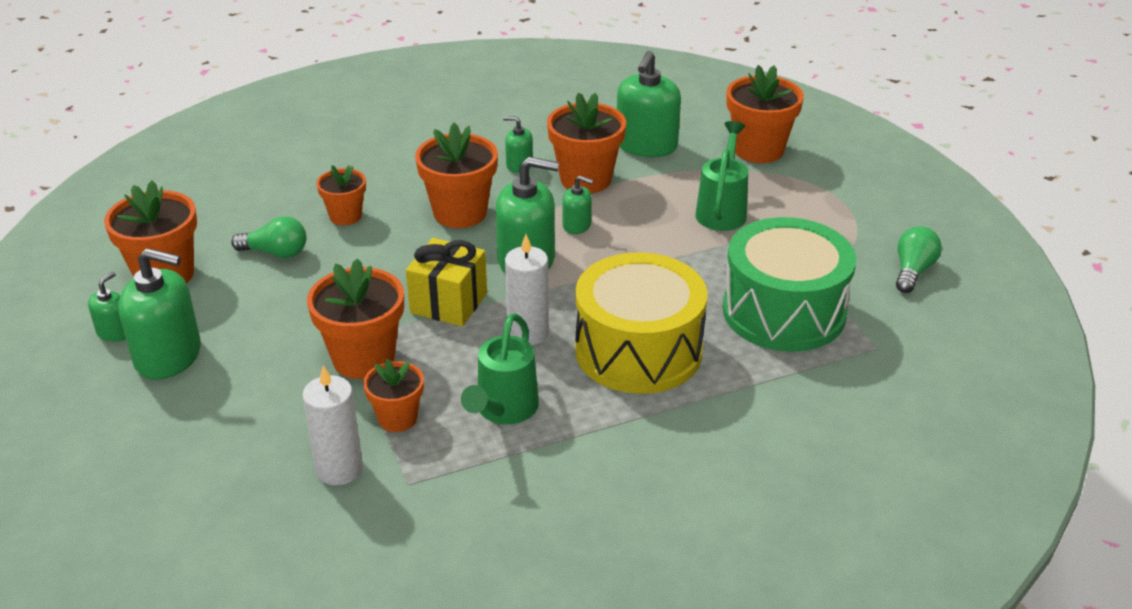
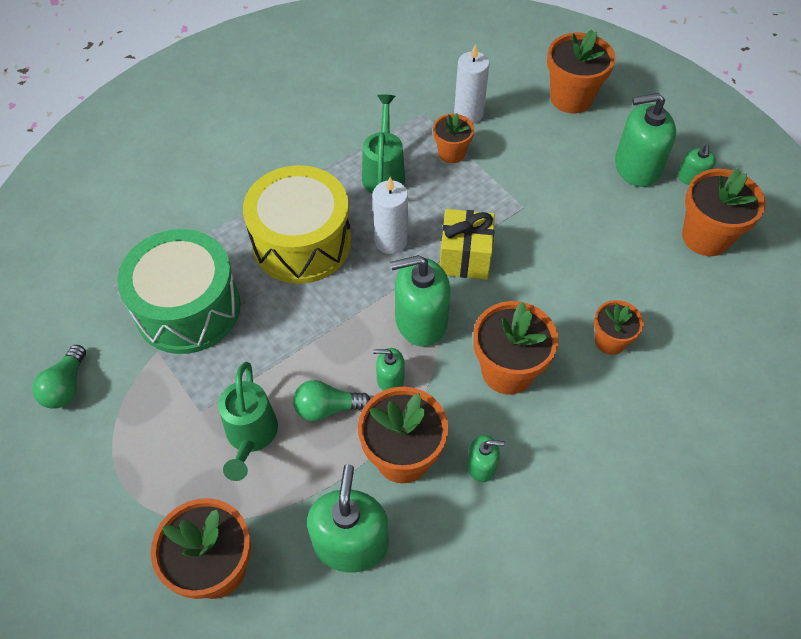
camera: 165 degrees right, 20 degrees up
green light bulb [231,216,306,258] -> green light bulb moved to [293,380,370,422]
orange flower pot [307,259,404,379] -> orange flower pot moved to [547,30,616,113]

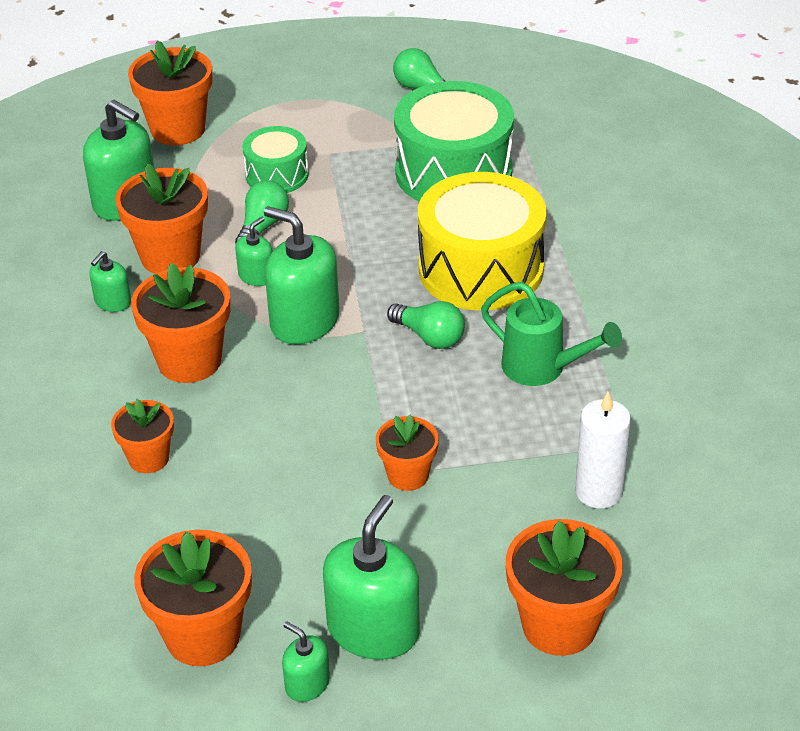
camera: 120 degrees right, 15 degrees down
green watering can [218,362,278,481] -> green drum [242,126,309,193]
white candle [373,177,408,254] -> green light bulb [387,301,465,349]
green soap dispenser [390,255,451,347] -> green soap dispenser turned 75 degrees counterclockwise [264,206,340,344]
orange flower pot [433,113,474,163] -> orange flower pot moved to [376,415,439,491]
yellow gift [440,209,495,279] -> none

